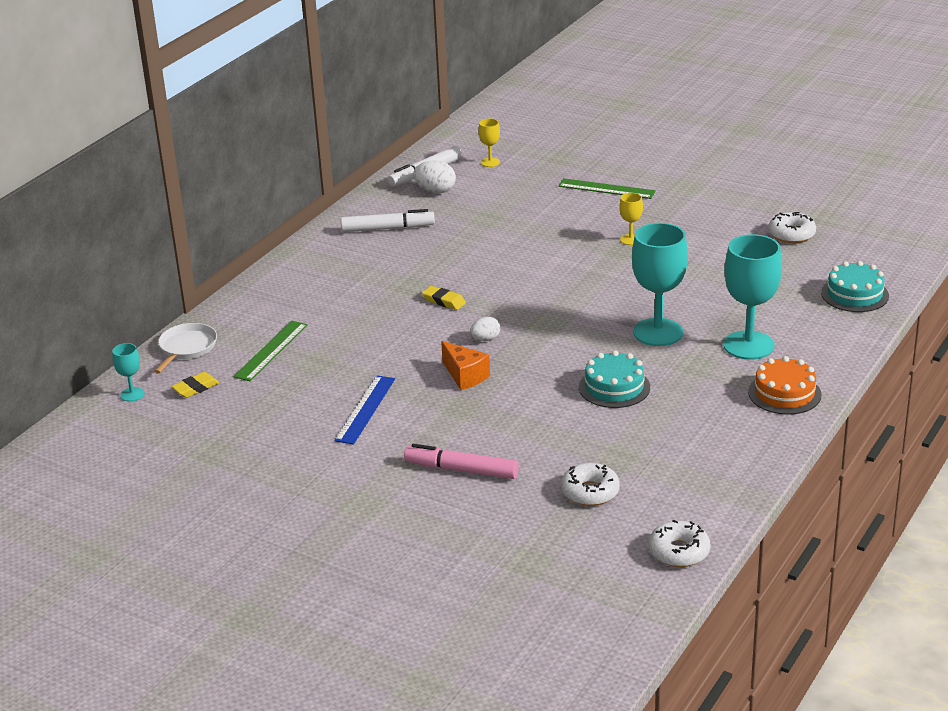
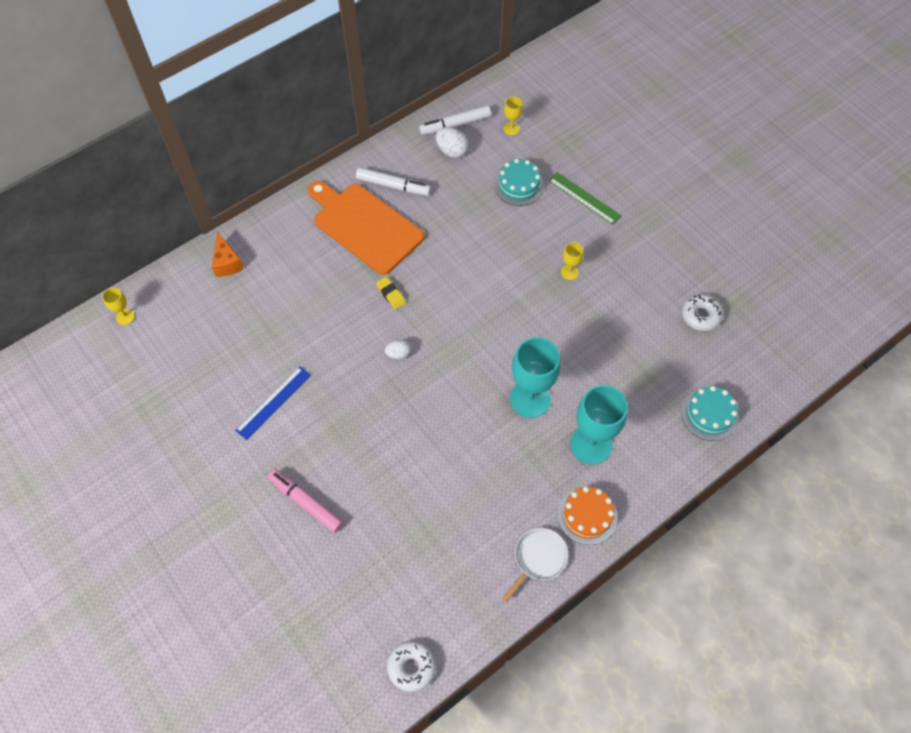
camera: 20 degrees right, 30 degrees up
turquoise goblet [112,343,145,402] -> yellow goblet [102,288,135,325]
white pan [154,323,217,374] -> white pan moved to [502,528,568,602]
yellow eraser [171,372,219,398] -> none
green ruler [233,321,308,381] -> none
orange cheese [441,341,490,390] -> orange cheese moved to [211,232,244,277]
white donut [561,463,620,506] -> none
turquoise cake [579,350,650,408] -> turquoise cake moved to [494,159,544,206]
none -> orange cutting board [308,181,424,275]

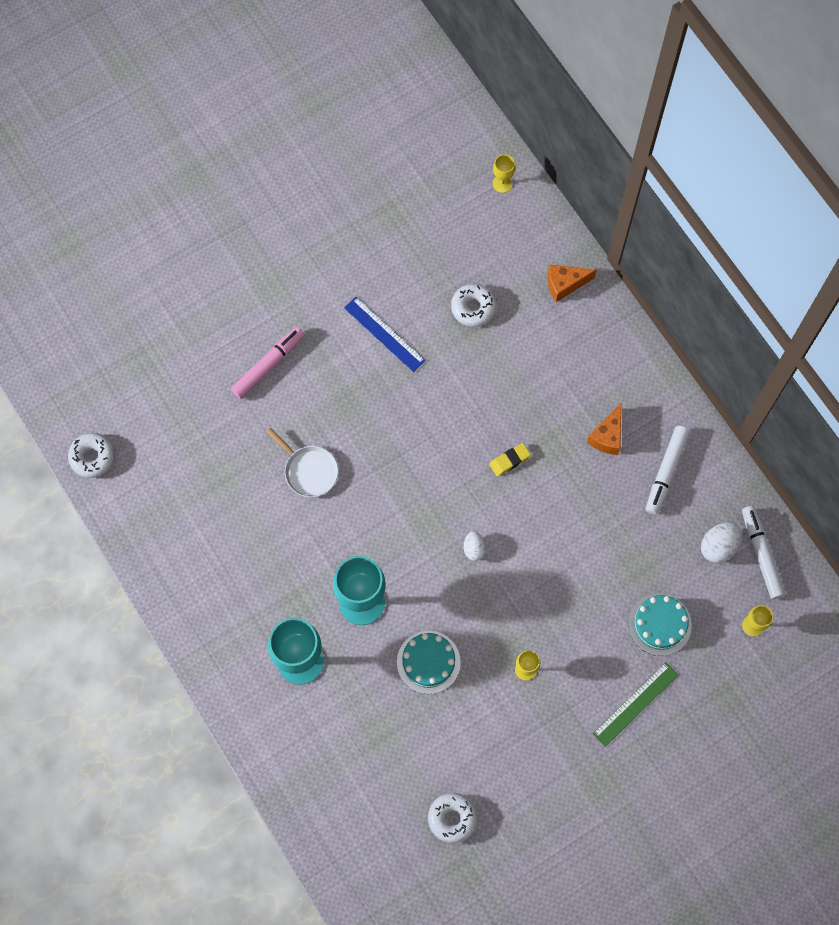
camera: 95 degrees right, 10 degrees up
orange cutting board [308,181,424,275] -> orange cheese [587,403,621,455]
white egg [385,340,411,359] -> white egg moved to [464,531,486,561]
white pan [502,528,568,602] -> white pan moved to [267,428,338,497]
orange cake [558,486,618,545] -> none
turquoise cake [681,386,739,441] -> turquoise cake moved to [397,631,461,694]
none -> white donut [451,284,496,327]

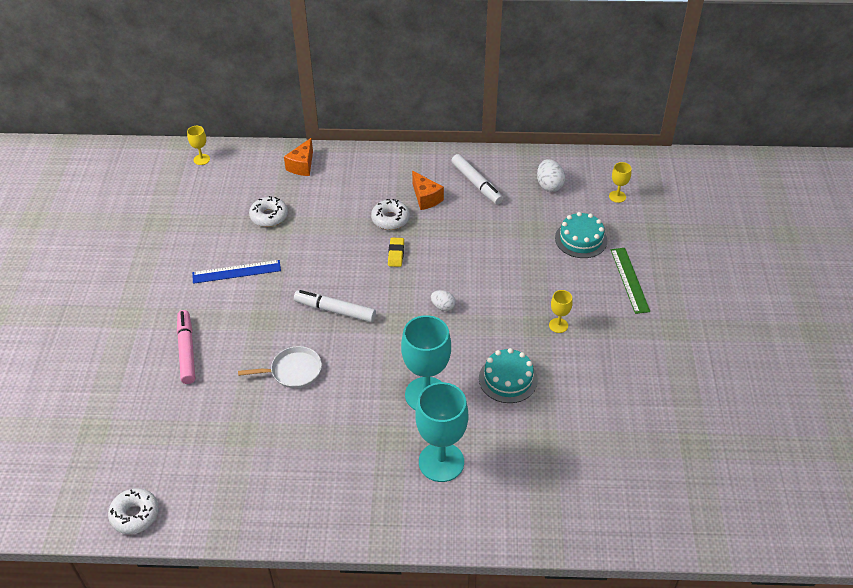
camera: 55 degrees left, 25 degrees down
white donut [428,793,477,843] -> white donut moved to [371,199,410,230]
white marker [742,506,786,599] -> white marker moved to [294,290,376,322]

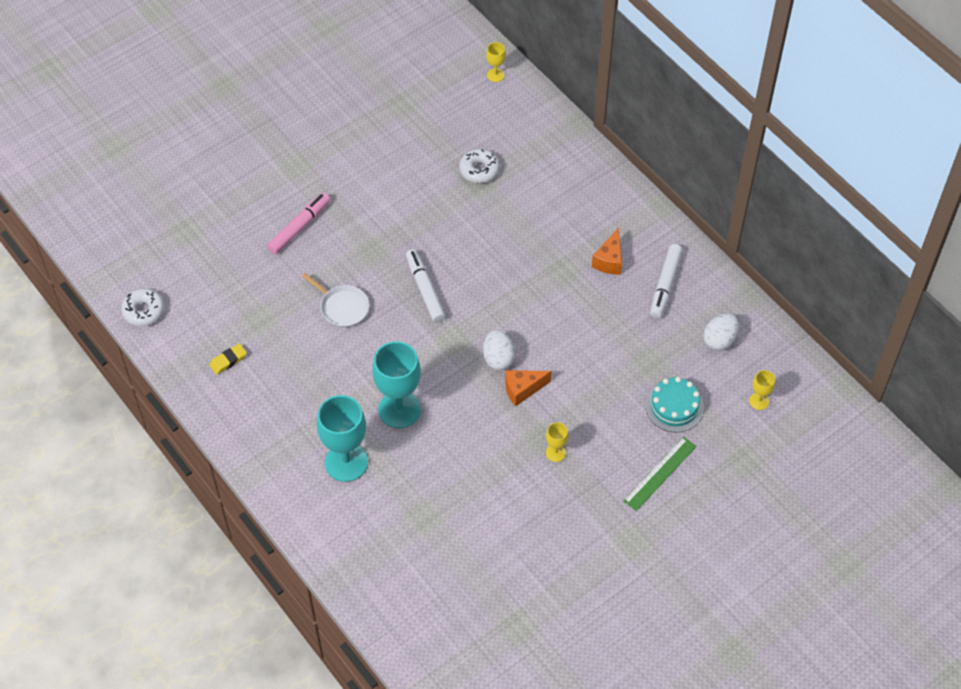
camera: 50 degrees right, 10 degrees up
blue ruler [192,260,281,284] -> none
orange cheese [284,138,313,176] -> orange cheese moved to [505,370,551,407]
white donut [371,199,410,230] -> none
yellow eraser [388,237,404,267] -> yellow eraser moved to [209,343,247,375]
white egg [431,290,456,311] -> white egg [483,330,515,370], size x1.55
turquoise cake [479,348,538,403] -> none

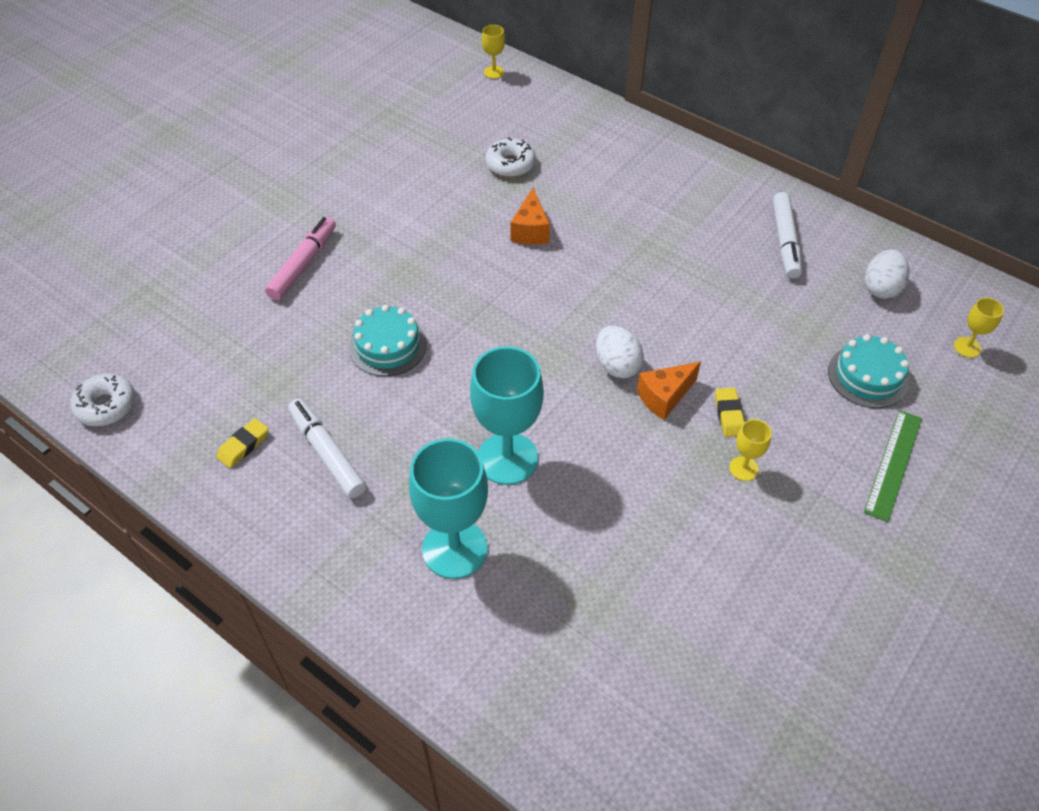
camera: 15 degrees left, 5 degrees down
white pan [302,273,369,328] -> turquoise cake [349,305,427,376]
white marker [406,249,446,323] -> white marker moved to [288,399,366,498]
orange cheese [592,228,622,275] -> orange cheese moved to [511,188,550,245]
none -> yellow eraser [715,388,745,437]

